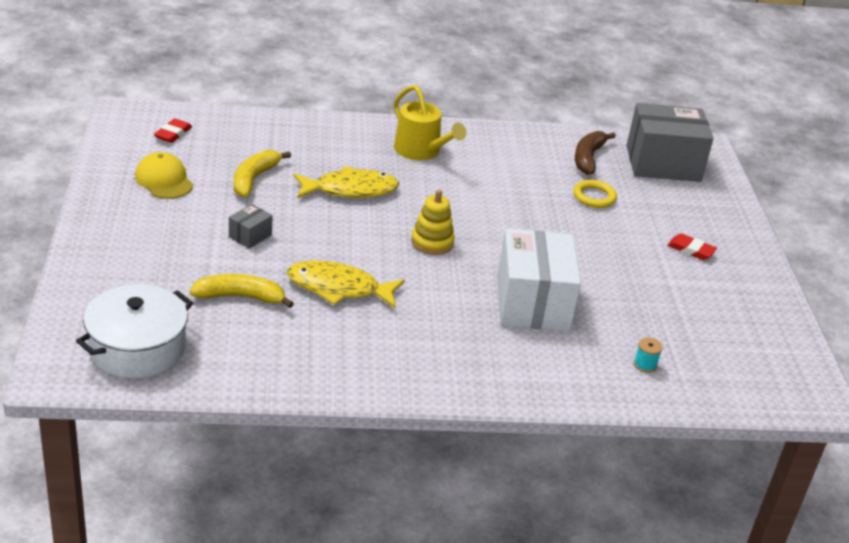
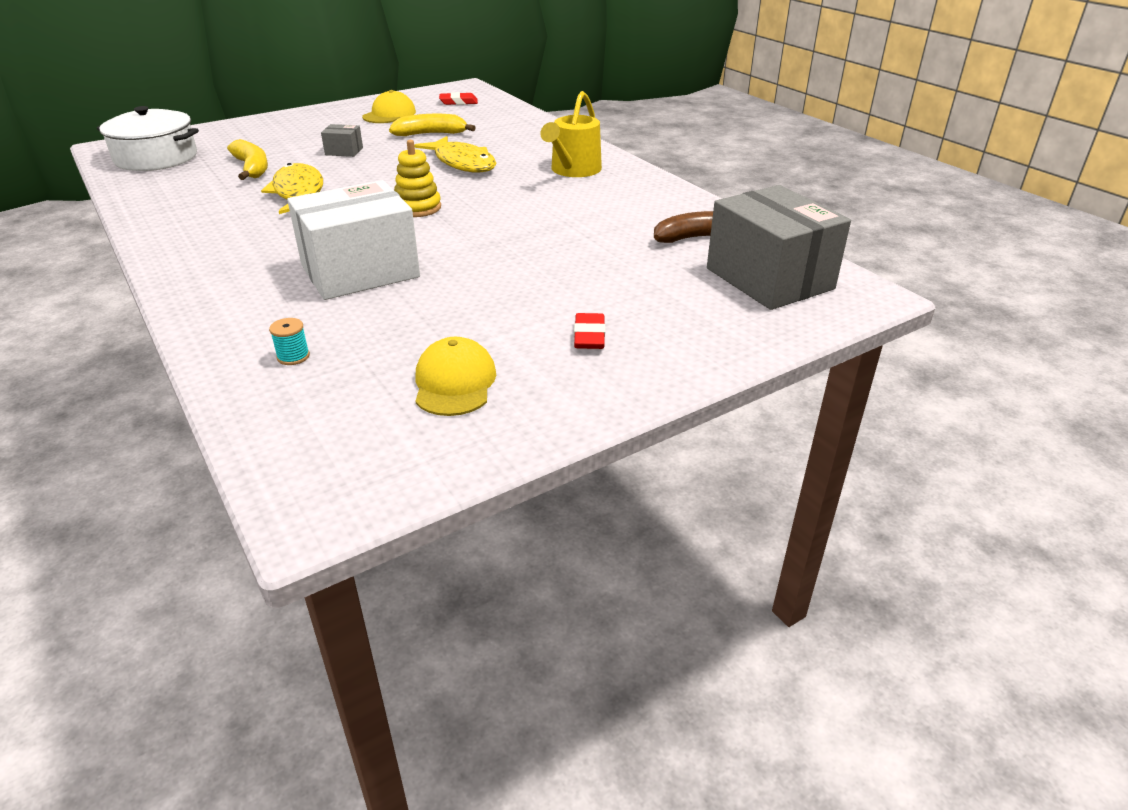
camera: 65 degrees right, 0 degrees up
yellow ring [573,180,617,208] -> none
none -> yellow cap [415,337,496,416]

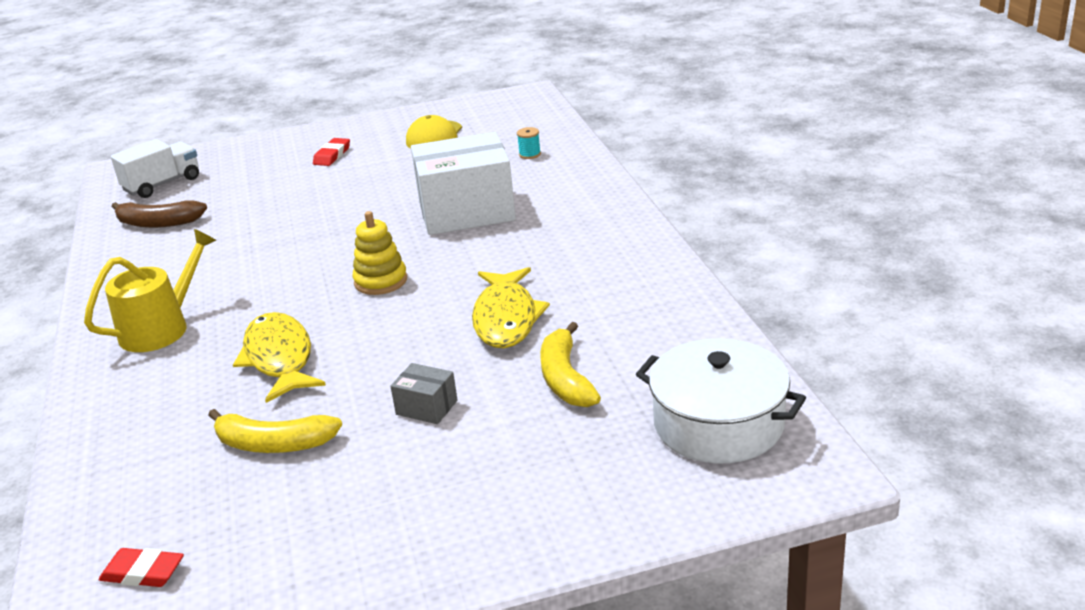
camera: 160 degrees left, 5 degrees down
yellow cap [362,90,416,123] -> none
grey box [707,185,851,310] -> white truck [111,139,199,198]

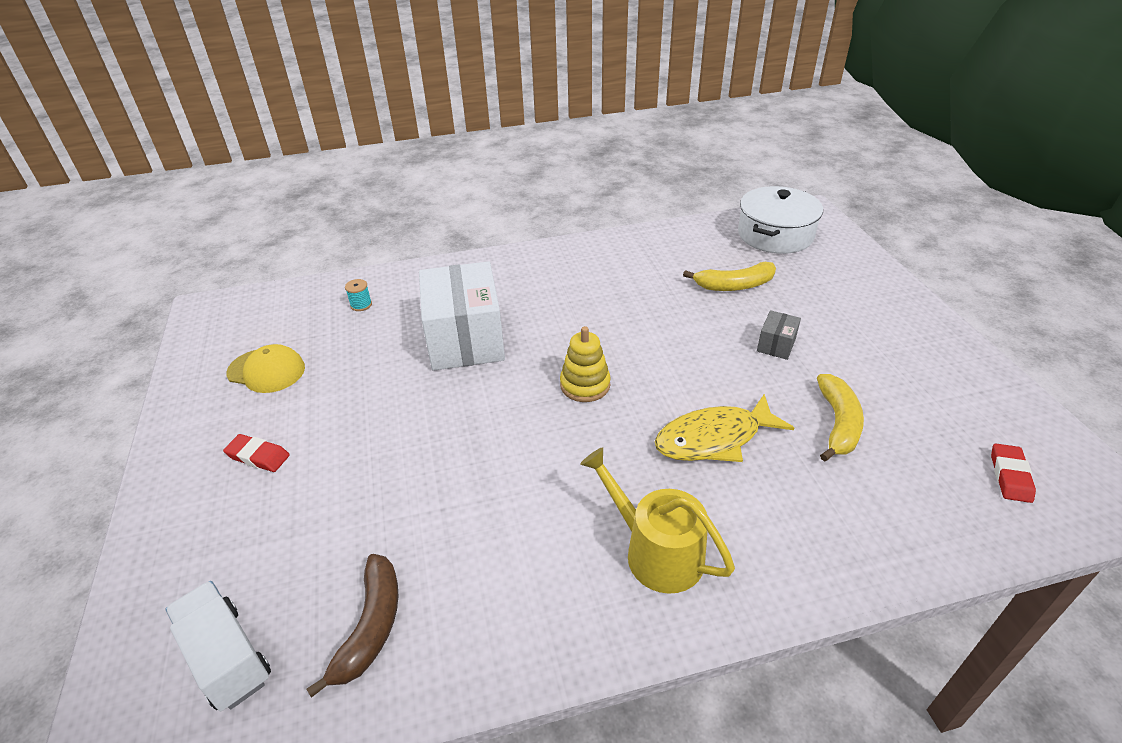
camera: 90 degrees left, 10 degrees up
yellow fish [472,267,550,348] -> none

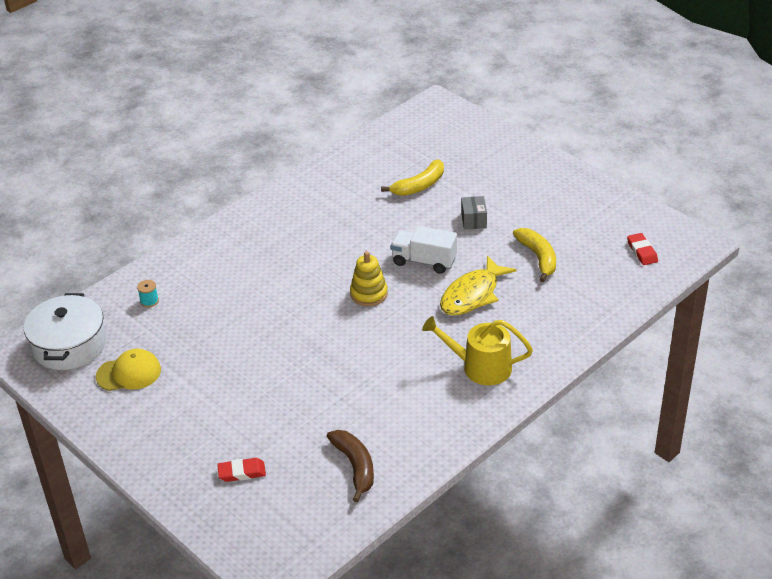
camera: 30 degrees left, 0 degrees up
white truck [165,581,271,711] -> white truck moved to [391,226,457,274]
red eraser [223,434,290,472] -> red eraser moved to [217,458,266,482]
white box [419,261,505,371] -> none
white pot [738,186,823,254] -> white pot moved to [24,293,106,370]

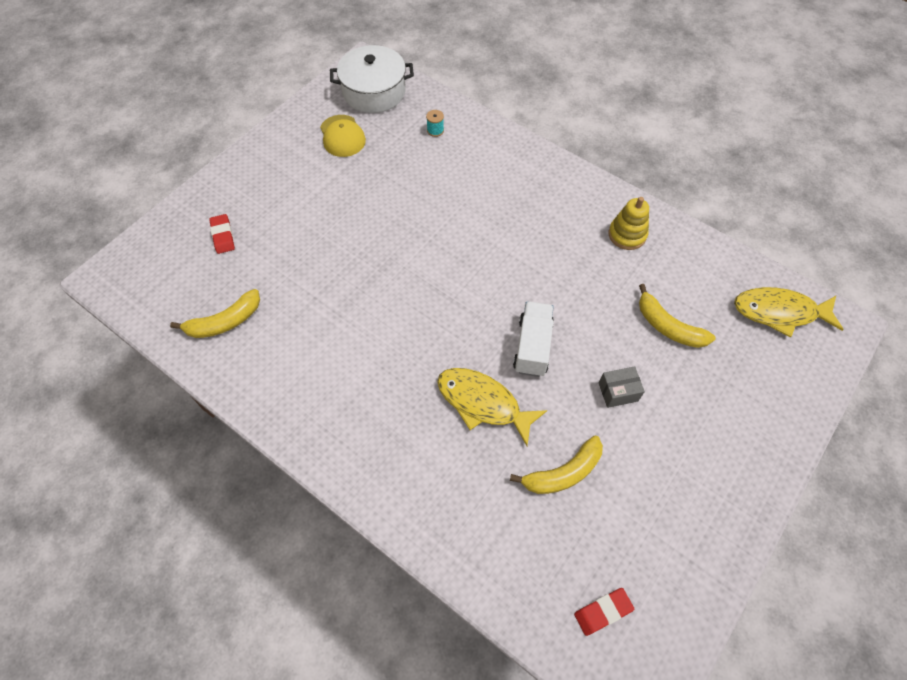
camera: 80 degrees right, 20 degrees up
brown banana [327,430,374,502] -> yellow banana [170,289,260,338]
yellow stacking toy [350,251,388,306] -> yellow stacking toy moved to [609,197,649,250]
yellow watering can [422,316,533,385] -> none
none -> yellow fish [734,287,844,337]

